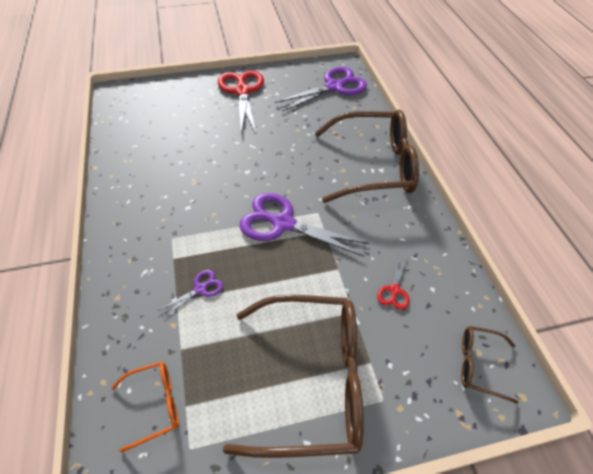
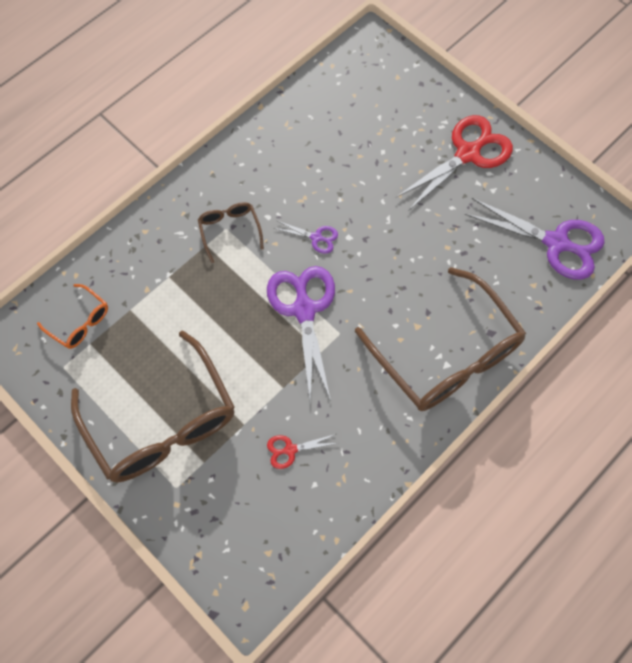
camera: 60 degrees right, 15 degrees up
purple scissors [158,270,223,318] -> purple scissors moved to [274,221,338,254]
brown glasses [461,326,519,404] -> brown glasses moved to [198,202,264,263]

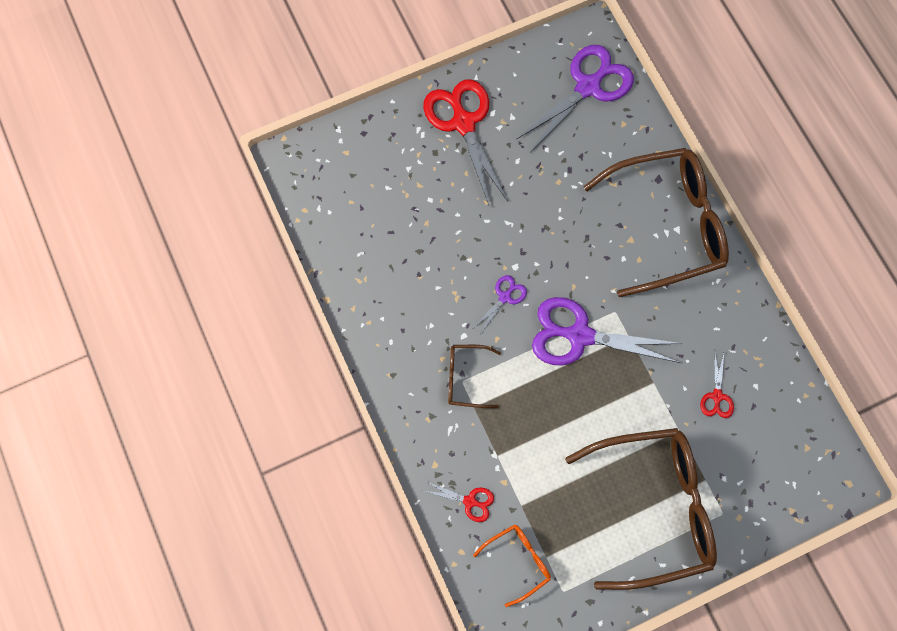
camera: 70 degrees left, 5 degrees up
none -> red scissors [425,482,494,522]

